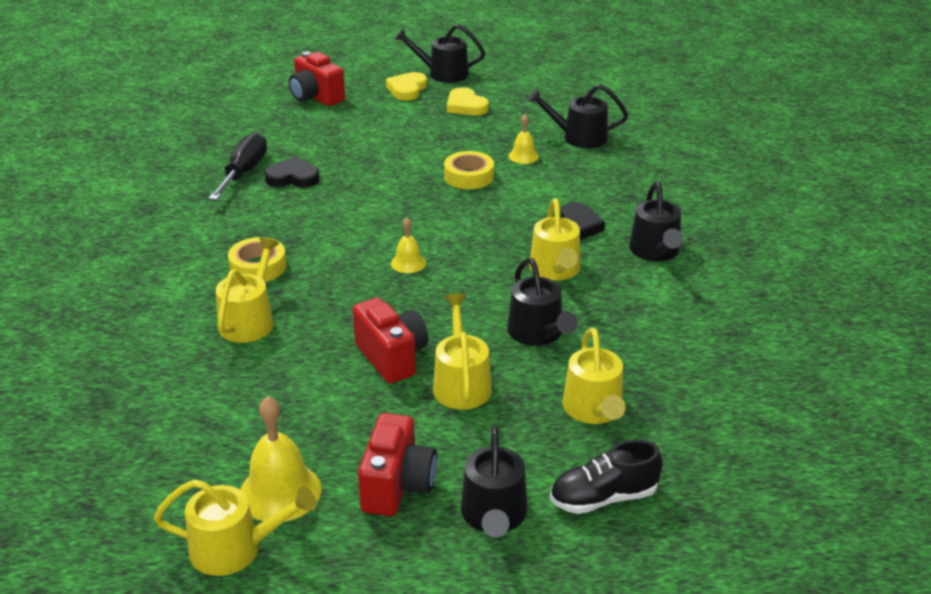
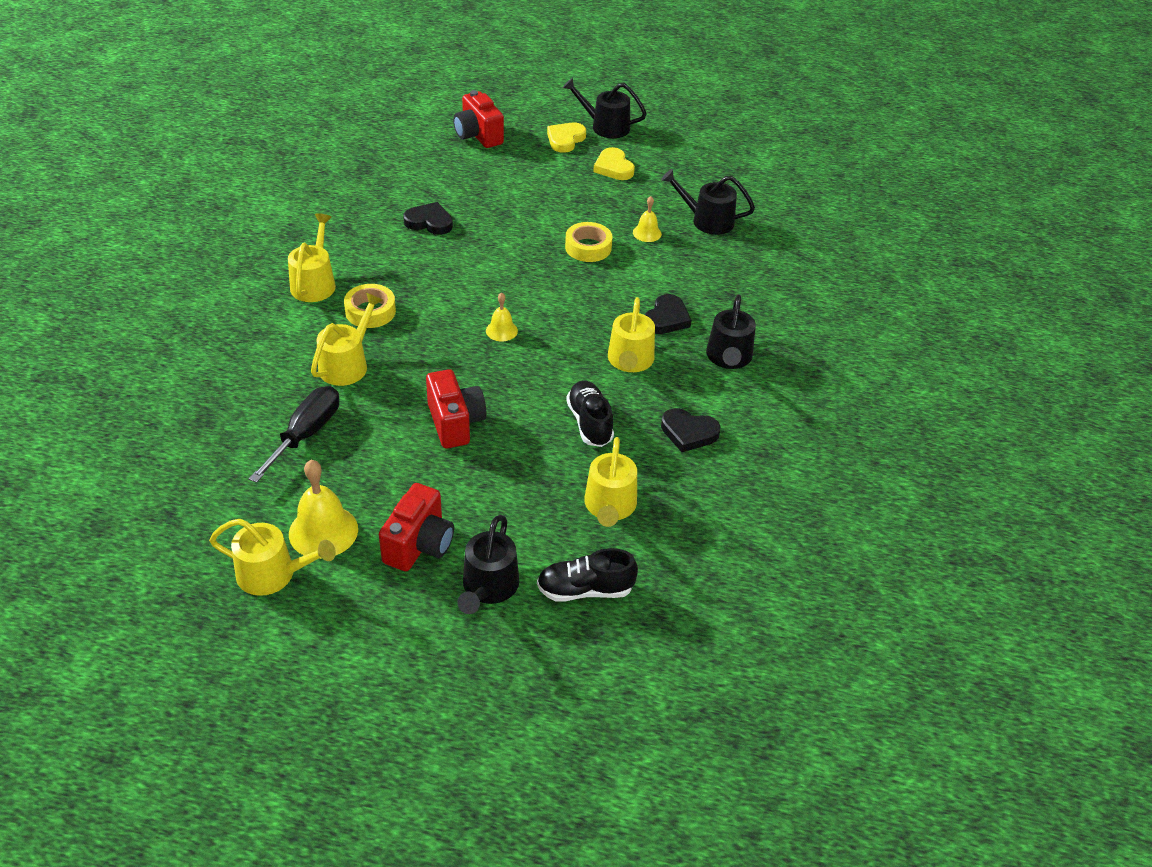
camera: 10 degrees right, 10 degrees up
black screwdriver [209,132,267,200] -> black screwdriver moved to [249,386,339,483]
yellow watering can [433,293,492,410] -> yellow watering can moved to [288,213,336,302]
black watering can [507,258,578,346] -> black shoe [566,380,614,447]
none -> black heart [661,408,720,452]

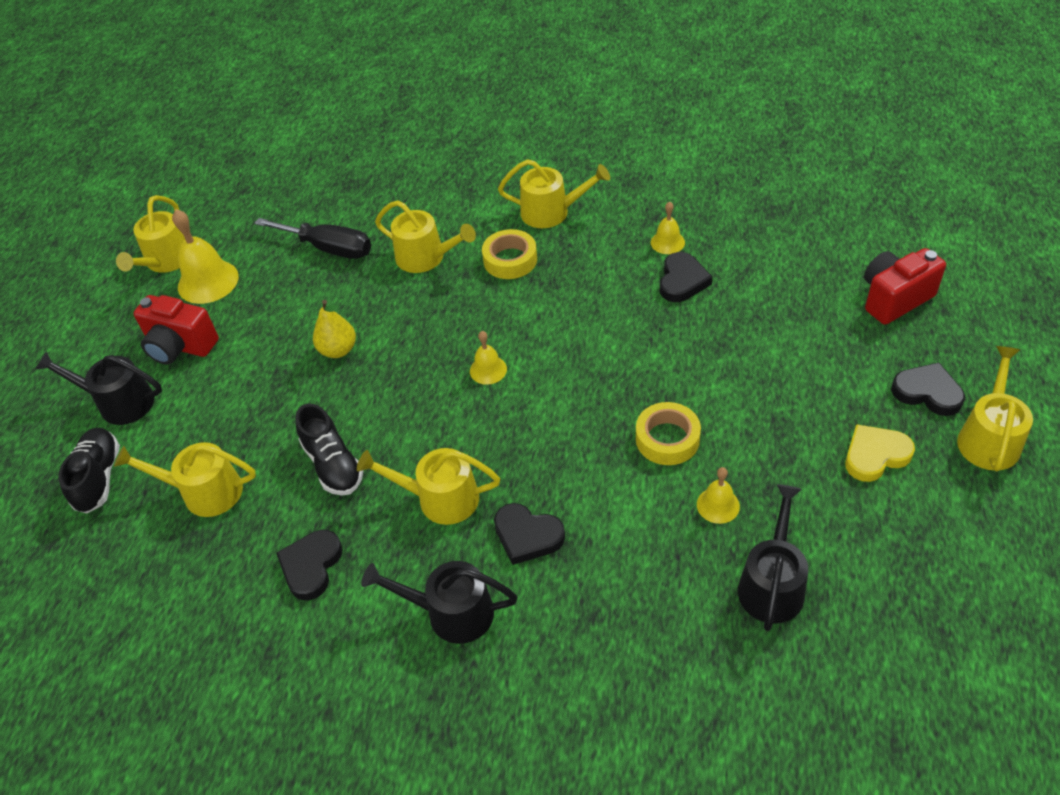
camera: 95 degrees right, 5 degrees up
red camera [426,369,487,449] -> yellow pear [313,300,356,358]
yellow heart [547,123,586,153] -> black heart [891,363,965,416]
black watering can [562,77,647,138] -> yellow watering can [957,346,1033,471]
black shoe [566,380,614,447] -> black shoe turned 75 degrees clockwise [295,404,363,496]
none -> yellow bell [651,202,685,254]

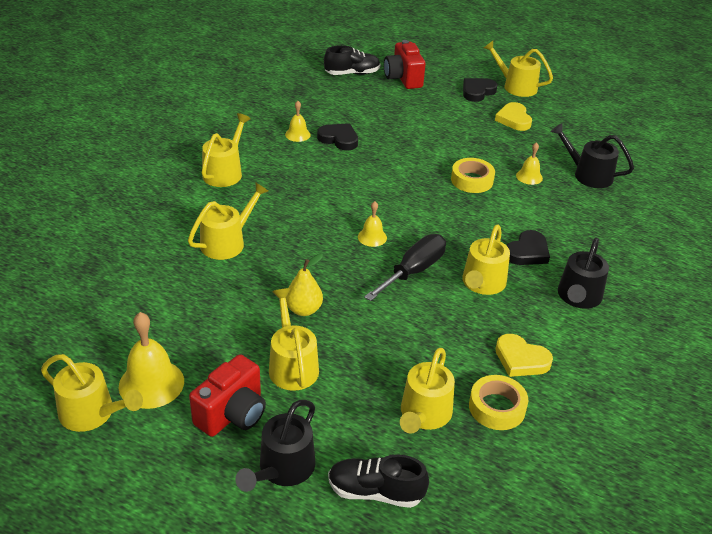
camera: 80 degrees left, 10 degrees down
black screwdriver [254,218,371,259] -> black screwdriver moved to [364,234,446,301]
black heart [276,530,343,600] -> yellow heart [495,334,553,377]
black shoe [295,404,363,496] -> black shoe moved to [324,45,380,75]
yellow tape [482,229,537,279] -> yellow tape moved to [469,375,528,430]
none -> yellow watering can [269,288,319,391]

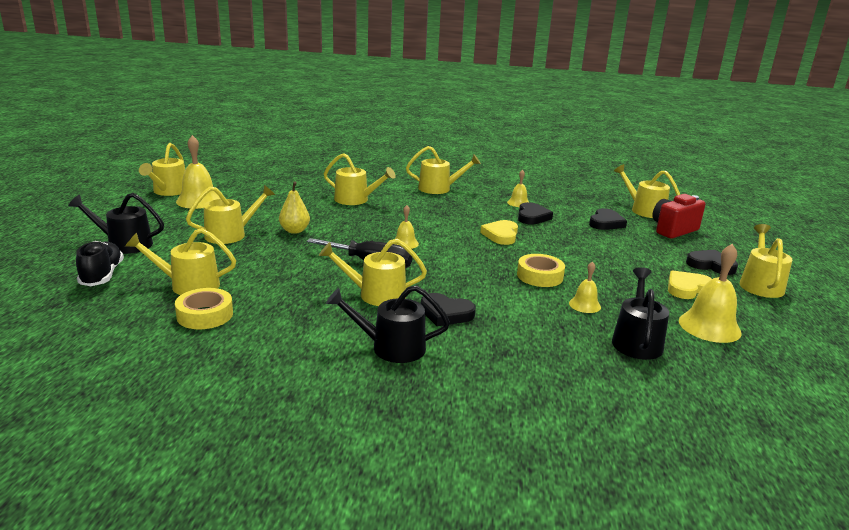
camera: 70 degrees right, 15 degrees down
red camera [189,354,266,437] -> none
black shoe [324,45,380,75] -> yellow watering can [614,164,680,218]
yellow heart [495,334,553,377] -> yellow heart moved to [480,220,518,245]
none -> black heart [589,208,627,230]
none -> yellow bell [679,244,742,343]

